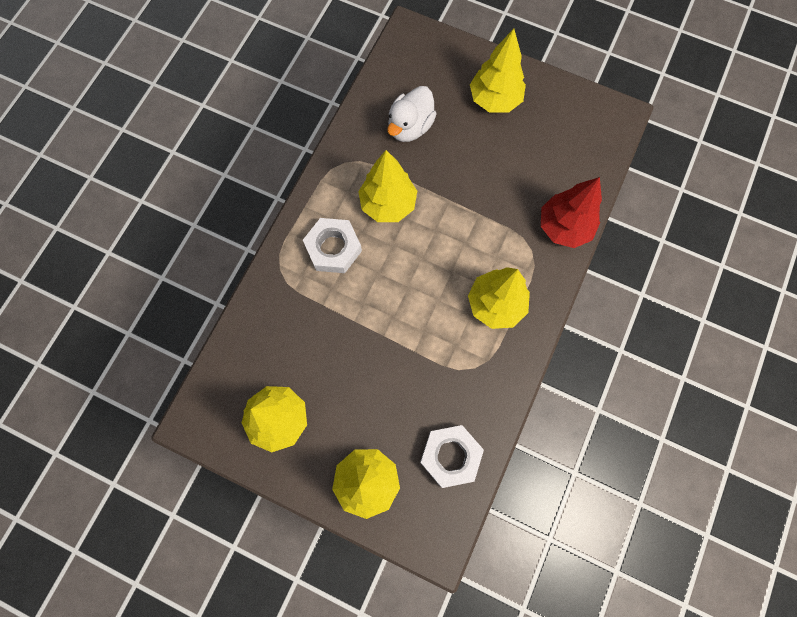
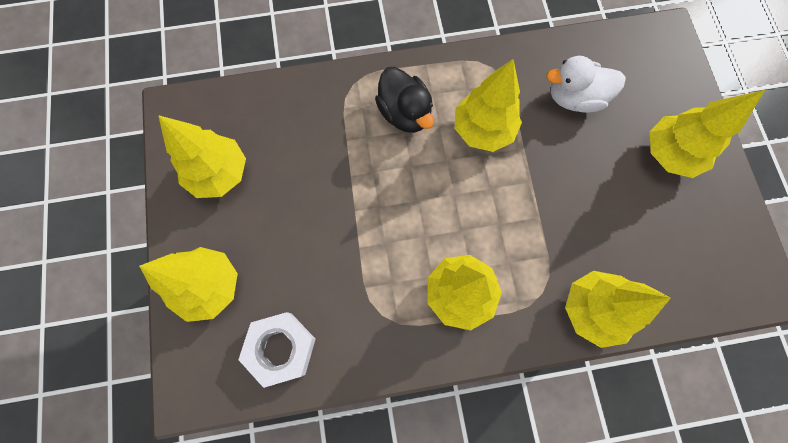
camera: 55 degrees right, 0 degrees up
white nut [303,218,362,273] -> black duck [375,67,434,133]
red tree [541,177,602,248] -> yellow tree [565,271,671,348]

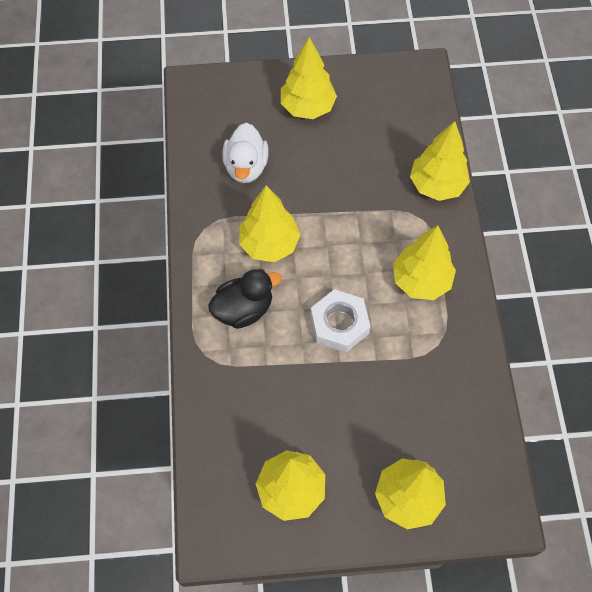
camera: 85 degrees left, 10 degrees down
white nut [239,312,316,388] -> white nut moved to [311,289,371,353]

